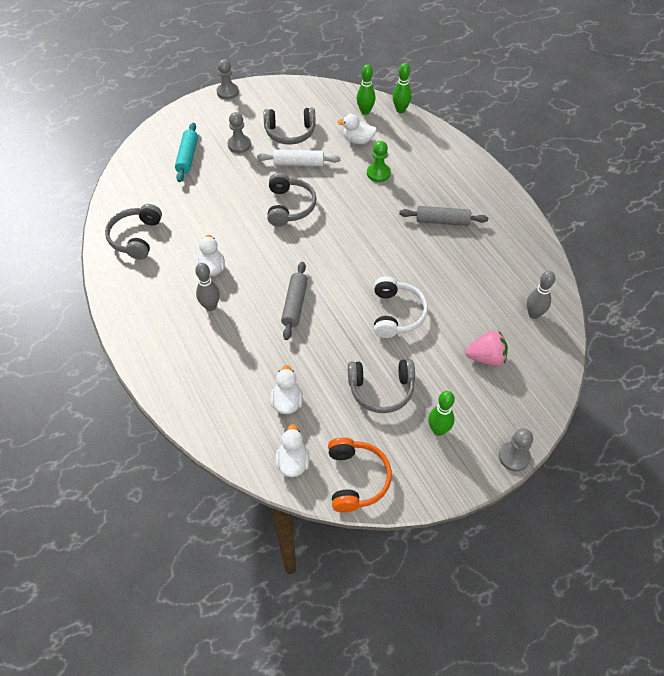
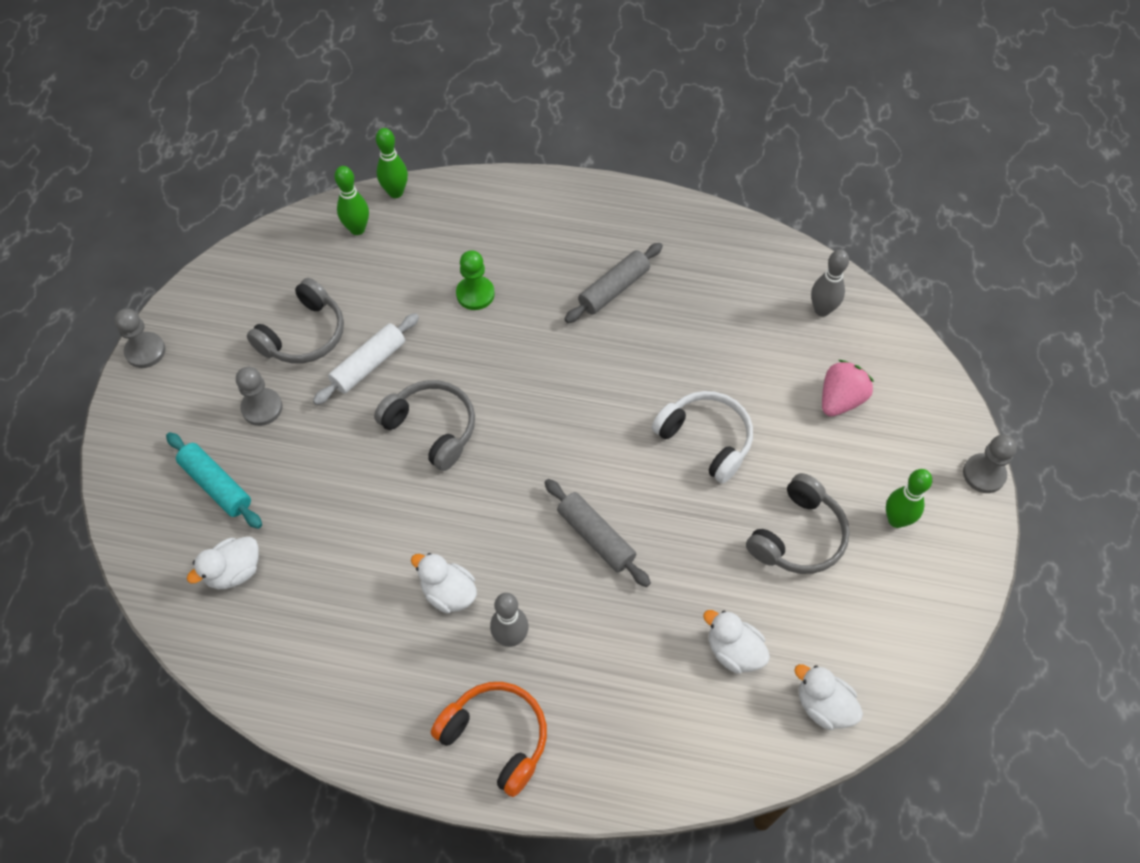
camera: 50 degrees left, 5 degrees up
grey headphones [105,204,162,260] -> none
orange headphones [328,437,392,513] -> orange headphones moved to [431,682,547,797]
white duck [337,114,377,144] -> white duck moved to [187,537,259,589]

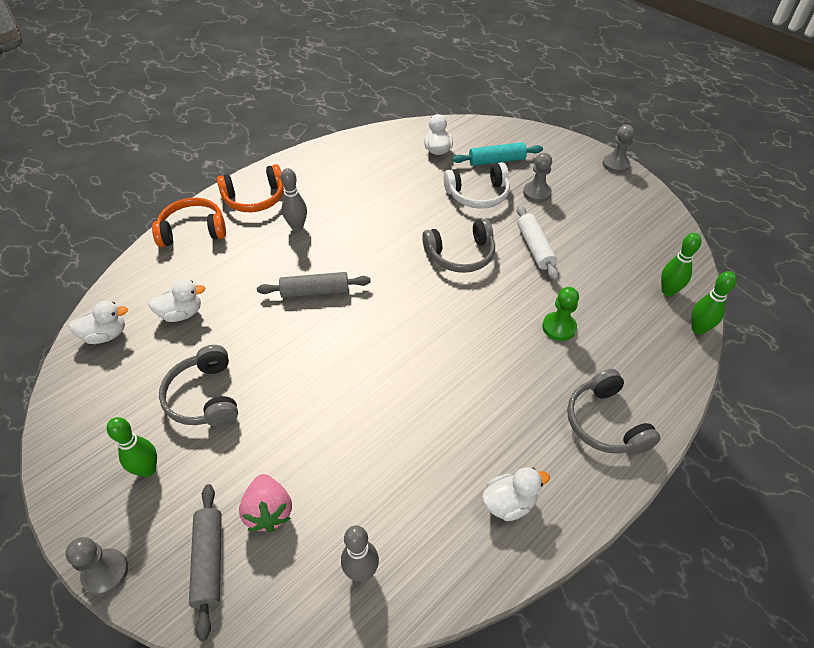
camera: 125 degrees right, 10 degrees down
grey headphones [247,278,344,364] -> grey headphones moved to [567,369,661,454]
white duck [411,553,477,613] -> white duck moved to [482,467,550,521]
grey rolling pin [564,243,663,323] -> grey rolling pin moved to [189,484,222,641]
white headphones [652,391,753,483] -> white headphones moved to [444,162,510,209]
none -> orange headphones [152,198,226,247]

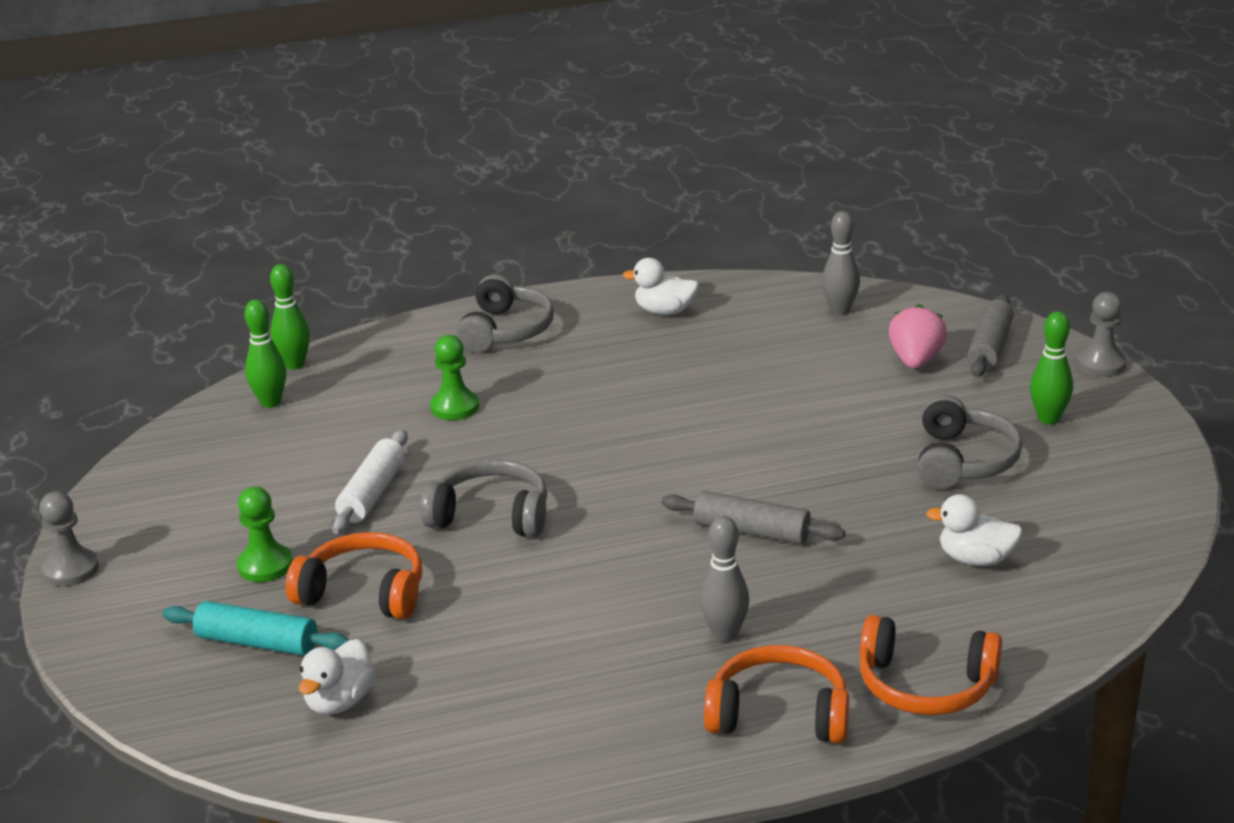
camera: 150 degrees left, 20 degrees down
white duck [69,301,128,344] -> none
white headphones [444,162,510,209] -> orange headphones [286,532,422,619]
grey pawn [523,153,552,202] -> green pawn [237,487,293,582]

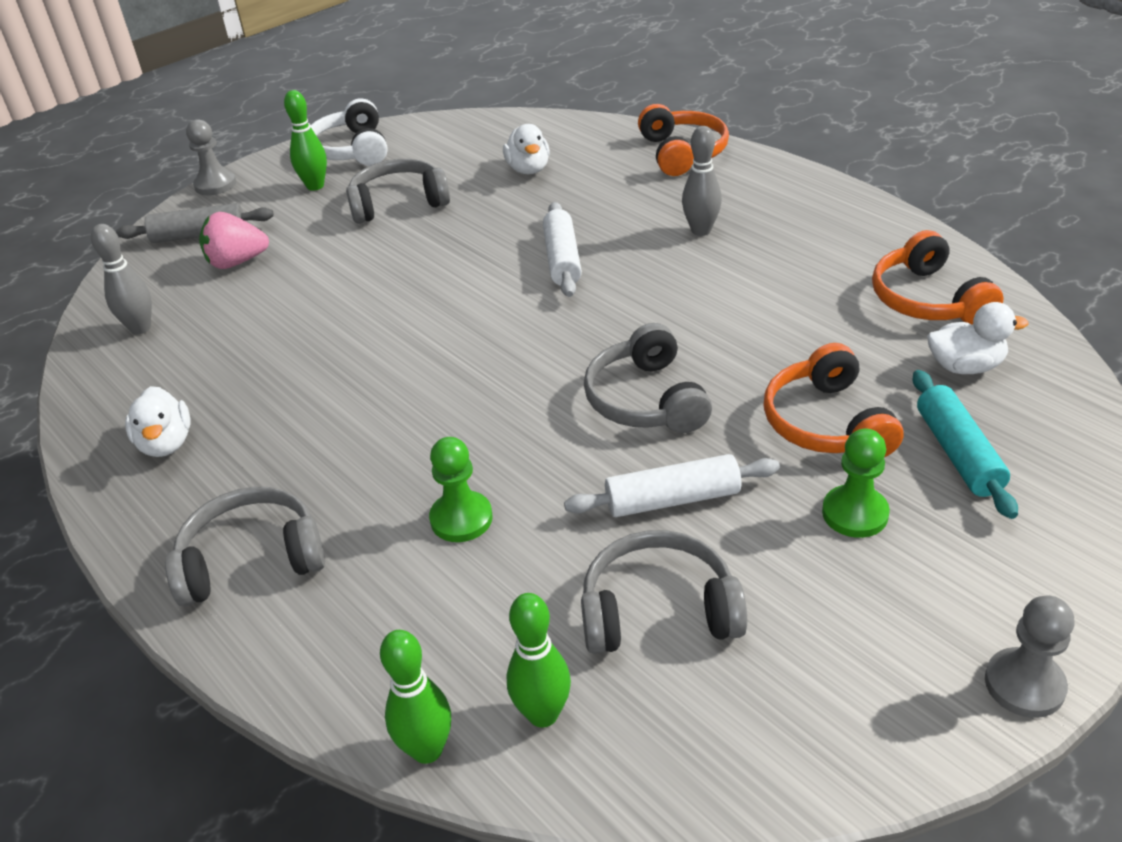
camera: 115 degrees left, 10 degrees up
grey rolling pin [662,491,845,544] -> white rolling pin [543,202,582,297]
orange headphones [704,645,849,743] -> orange headphones moved to [872,230,1003,325]
none -> white headphones [311,98,388,166]
none -> grey headphones [581,530,747,654]

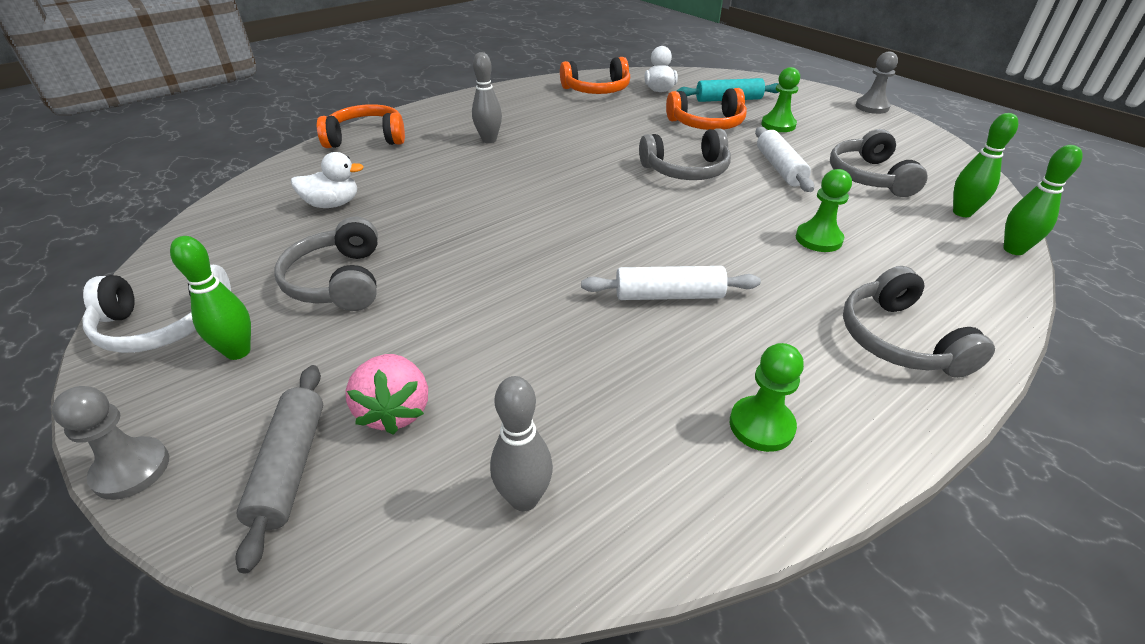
camera: 90 degrees left, 0 degrees up
white duck [125,386,191,457] -> green pawn [730,343,804,452]
white rolling pin [543,202,582,297] -> white rolling pin moved to [581,266,761,300]

